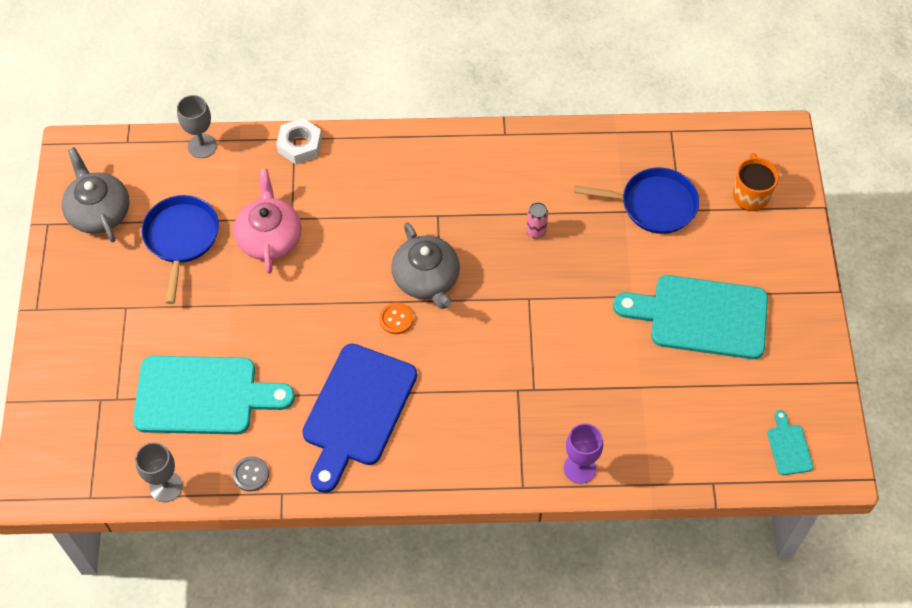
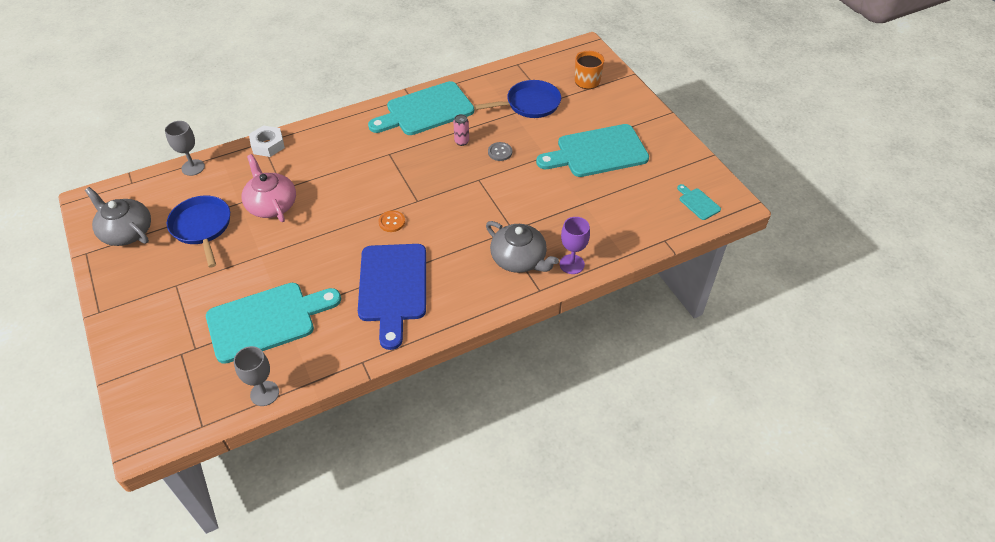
camera: 25 degrees left, 10 degrees down
grey button [233,456,269,492] -> grey button moved to [488,142,512,161]
grey teapot [391,222,460,309] -> grey teapot moved to [486,221,559,273]
none -> turquoise cutting board [368,81,474,135]

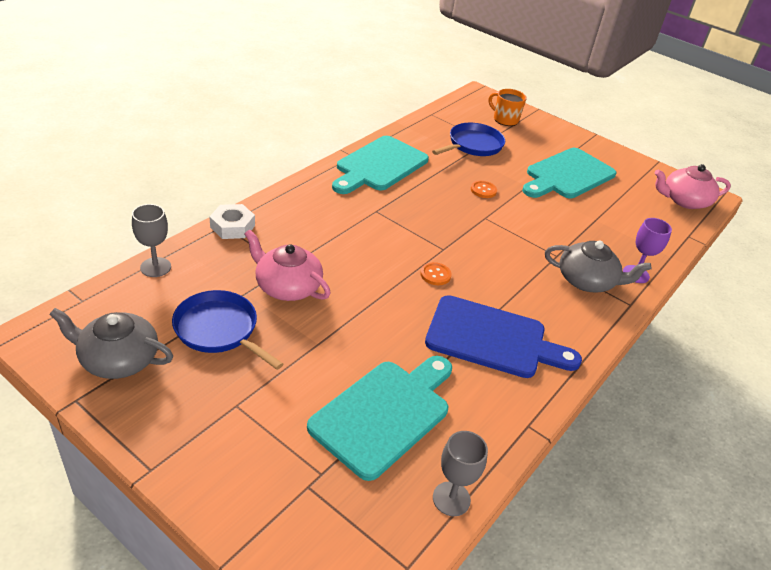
camera: 30 degrees left, 10 degrees down
blue cutting board [358,244,426,350] -> blue cutting board turned 45 degrees counterclockwise [425,295,582,378]
pink can [453,114,469,146] -> none
grey button [488,142,512,161] -> orange button [471,181,497,198]
turquoise cutting board [677,184,721,220] -> pink teapot [655,164,731,209]

